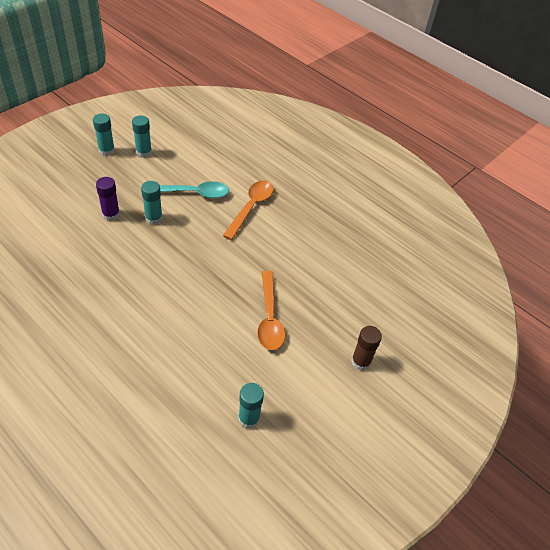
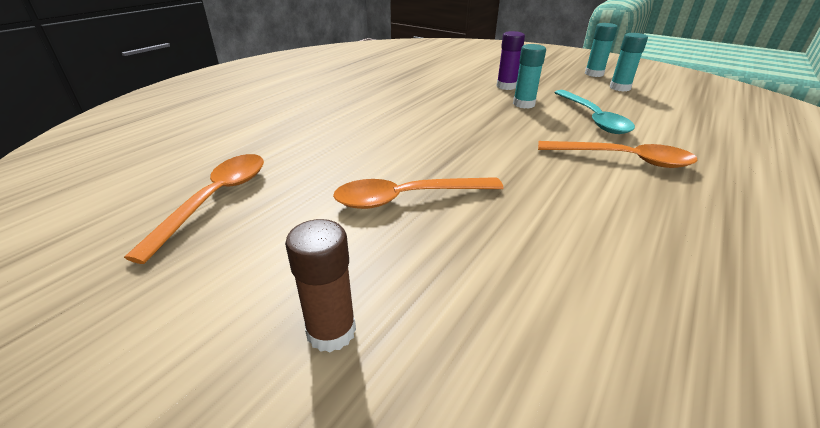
camera: 85 degrees right, 15 degrees down
turquoise glue stick [238,383,264,429] -> orange spoon [124,154,264,264]

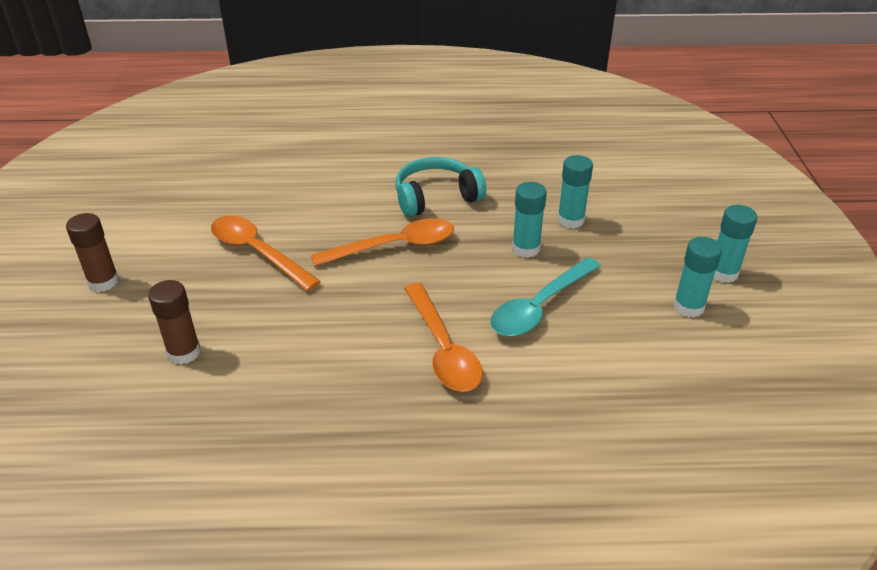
camera: 55 degrees right, 5 degrees up
orange spoon [124,154,264,264] -> orange spoon moved to [311,218,454,266]
purple glue stick [496,31,525,90] -> turquoise glue stick [558,155,593,229]
none -> brown glue stick [148,280,200,364]
none -> turquoise headphones [395,157,486,217]

